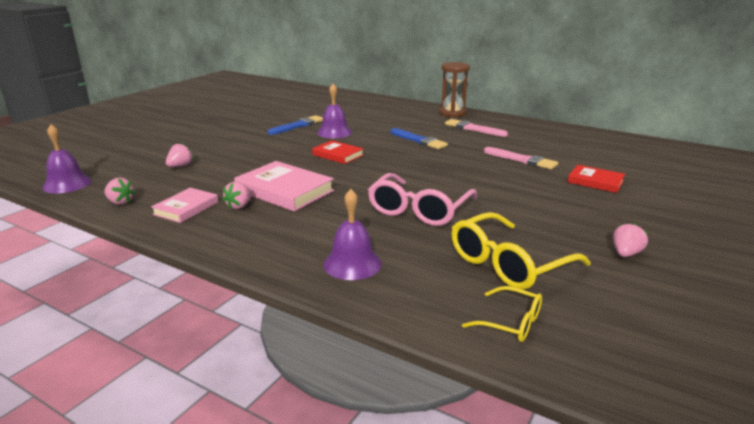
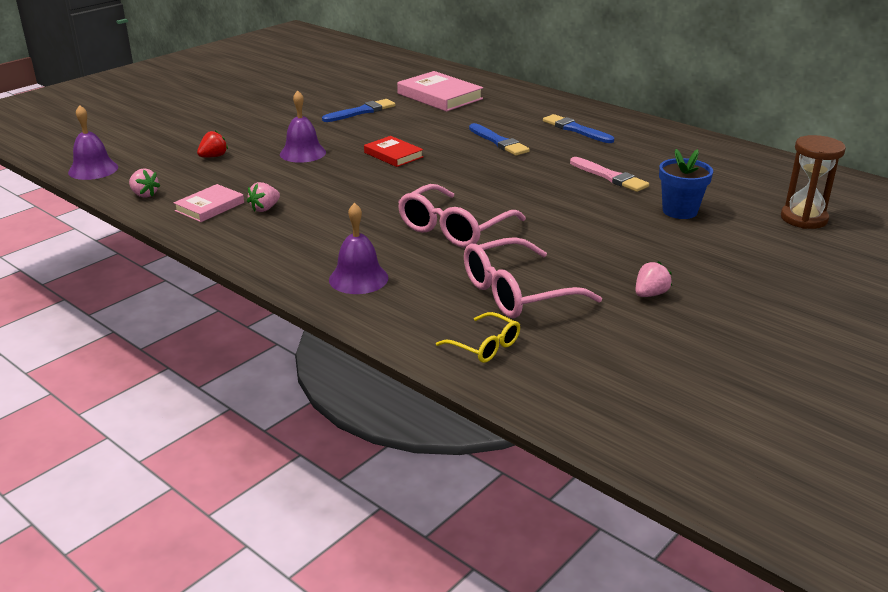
camera: 10 degrees right, 5 degrees up
pink strawberry [166,143,193,167] -> red strawberry [197,130,228,157]
pink book [234,161,334,211] -> pink book moved to [397,71,483,112]
purple bell [317,84,352,138] -> purple bell moved to [280,91,326,163]
brown hourglass [439,62,470,117] -> brown hourglass moved to [781,135,846,229]
pink brush [445,119,508,136] -> blue brush [543,114,614,143]
yellow glasses [452,212,591,290] -> pink glasses [464,237,602,318]
red book [568,165,625,193] -> blue flower pot [659,149,713,219]

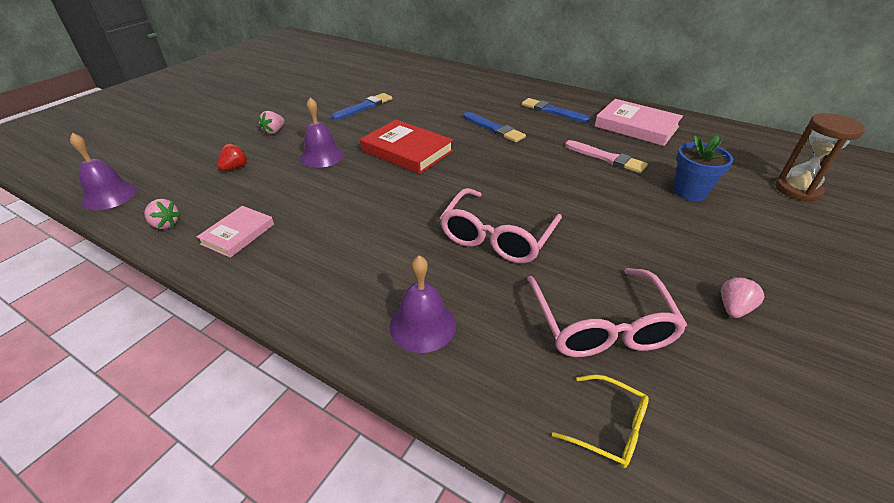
camera: 10 degrees left, 10 degrees up
pink strawberry [247,182,280,212] -> pink strawberry moved to [258,111,285,135]
red book [364,136,423,167] -> red book [360,119,453,174], size x1.65
pink book [397,71,483,112] -> pink book moved to [594,99,683,146]
pink glasses [464,237,602,318] -> pink glasses turned 60 degrees counterclockwise [527,268,687,357]

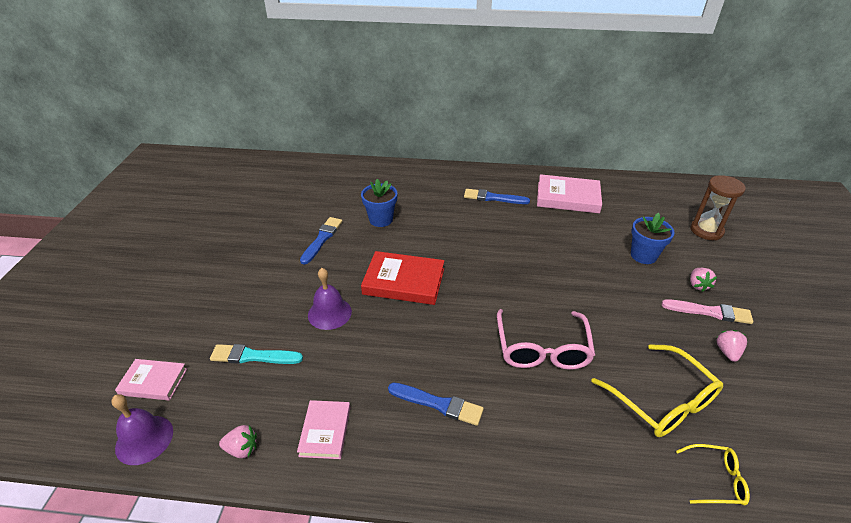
camera: 25 degrees left, 0 degrees up
red strawberry [217,143,249,171] -> turquoise brush [210,344,303,364]
pink strawberry [258,111,285,135] -> pink strawberry moved to [690,268,717,292]
purple bell [390,256,456,353] -> none
blue brush [464,112,526,142] -> blue brush moved to [388,383,484,426]
pink glasses [527,268,687,357] -> yellow glasses [591,344,723,437]
pink brush [565,140,648,173] -> pink brush moved to [661,299,753,324]
none -> pink book [115,359,187,400]
none -> blue flower pot [361,179,398,227]

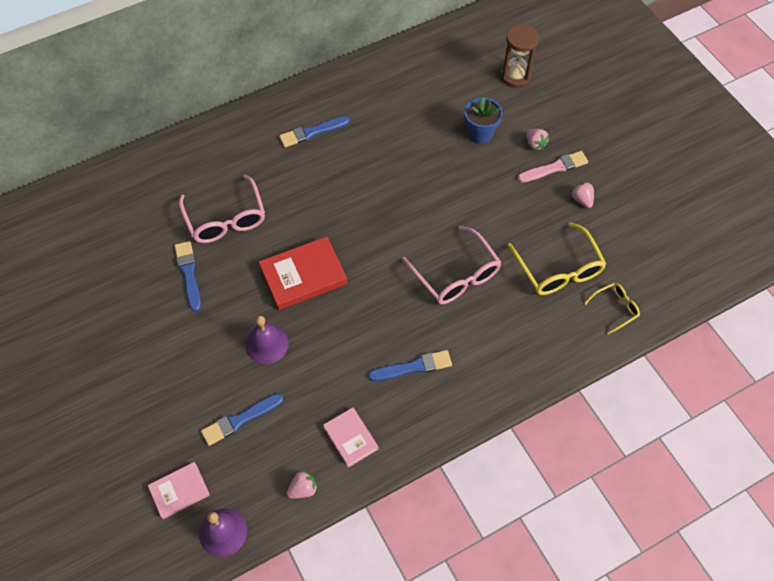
camera: 35 degrees left, 20 degrees up
turquoise brush [210,344,303,364] -> blue brush [201,394,283,446]
blue flower pot [361,179,398,227] -> pink glasses [179,175,265,243]
pink book [537,174,602,213] -> none
yellow glasses [591,344,723,437] -> yellow glasses turned 45 degrees clockwise [507,222,606,295]

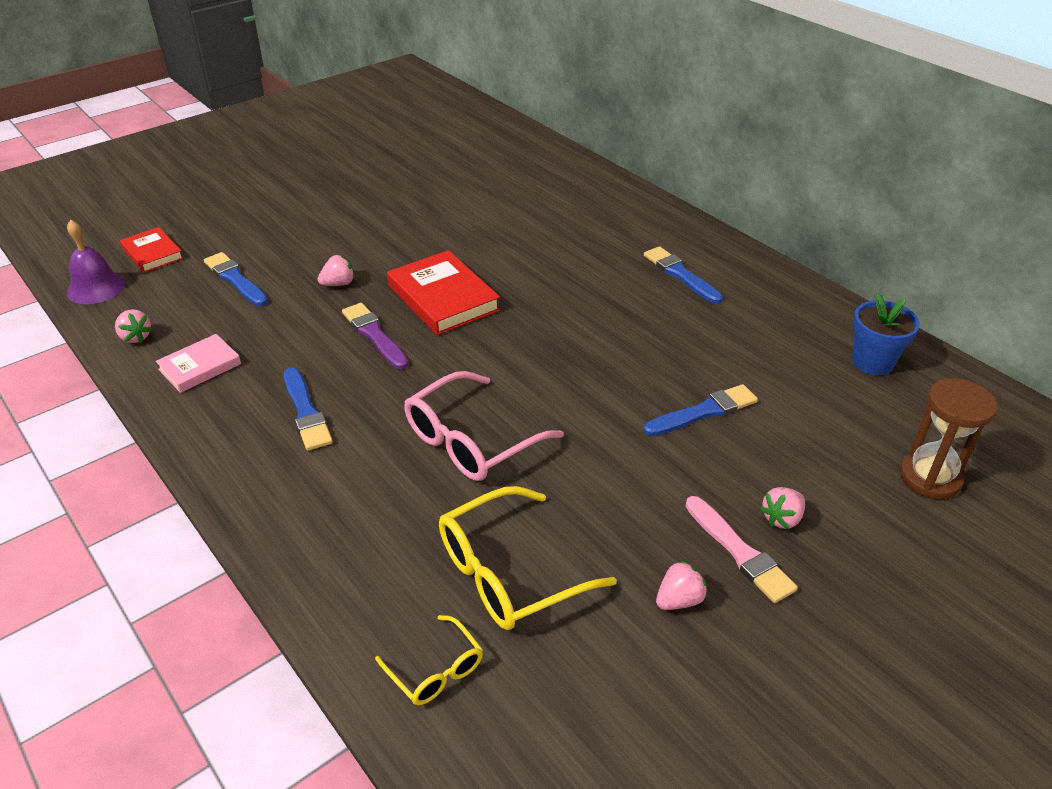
camera: 80 degrees right, 20 degrees down
pink book [148,462,210,519] -> red book [120,227,184,273]
blue brush [175,241,201,312] -> blue brush moved to [644,384,758,436]
pink glasses [179,175,265,243] -> none
purple bell [245,316,289,364] -> pink strawberry [318,255,355,286]
blue flower pot [464,97,503,144] -> blue flower pot moved to [852,293,920,375]
none -> purple brush [342,303,409,370]

